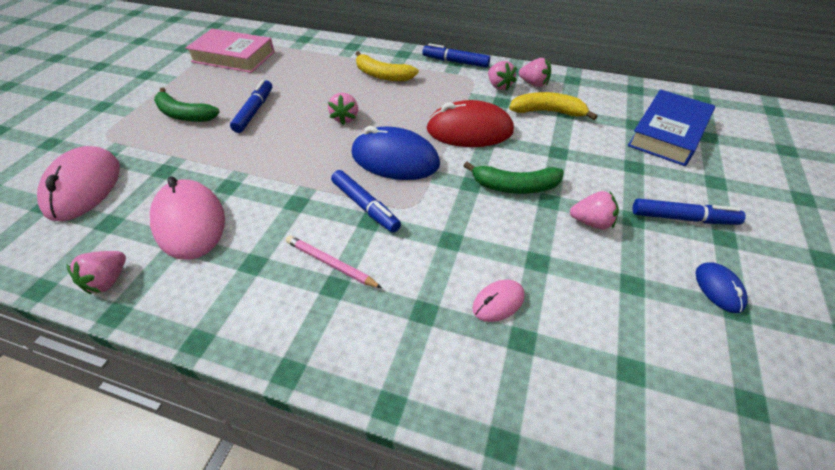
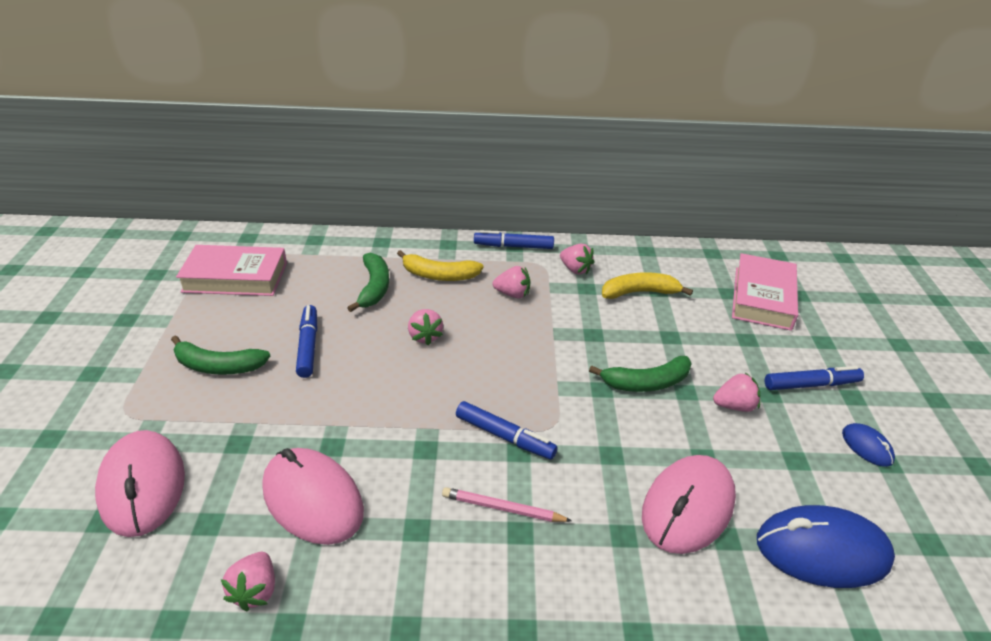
camera: 20 degrees left, 10 degrees down
blue mouse [352,126,440,180] -> blue mouse moved to [757,505,895,588]
red mouse [426,100,514,147] -> none
pink mouse [472,279,525,322] -> pink mouse [642,455,736,554], size x2.06
pink strawberry [519,58,551,87] -> pink strawberry moved to [493,266,530,299]
blue book [628,90,715,166] -> pink book [732,253,798,331]
none -> green banana [347,253,389,312]

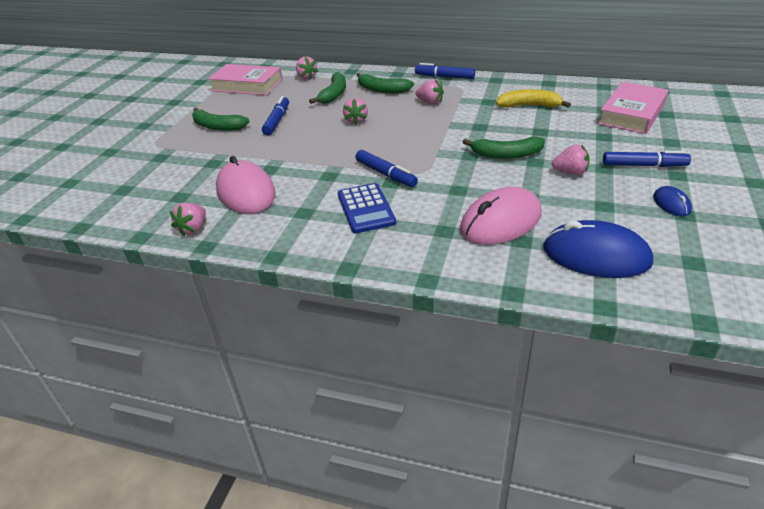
camera: 20 degrees right, 0 degrees up
pink mouse [95,430,185,537] -> none
yellow banana [397,250,484,281] -> green banana [356,73,414,93]
pink pencil [442,487,572,522] -> blue calculator [338,183,396,233]
pink strawberry [560,244,595,274] -> pink strawberry moved to [296,57,318,79]

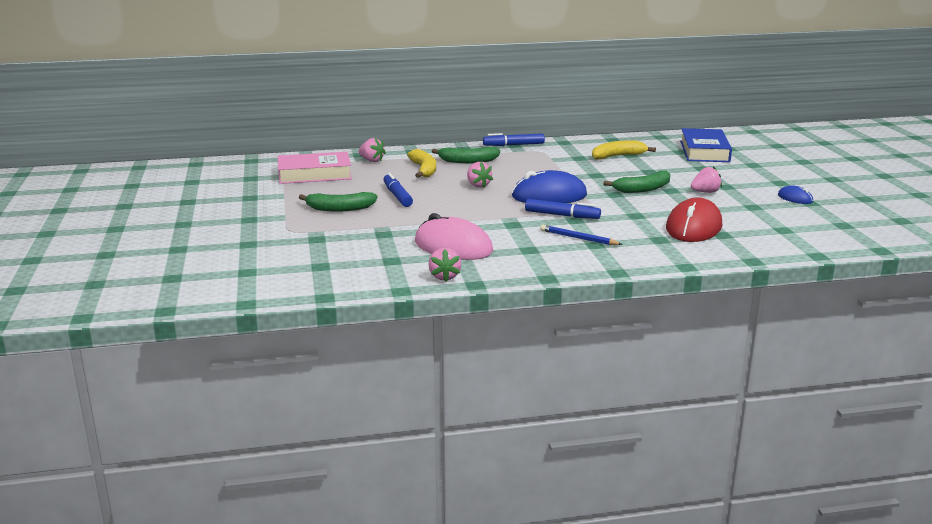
camera: 30 degrees left, 15 degrees down
green banana [309,72,346,104] -> yellow banana [407,149,436,178]
blue calculator [338,183,396,233] -> blue pencil [540,225,623,245]
pink strawberry [416,79,444,104] -> none
pink mouse [460,187,542,245] -> red mouse [666,197,722,242]
blue mouse [543,220,653,278] -> blue mouse moved to [512,170,587,203]
pink book [598,82,669,134] -> blue book [680,128,732,162]
blue marker [603,151,691,167] -> none

